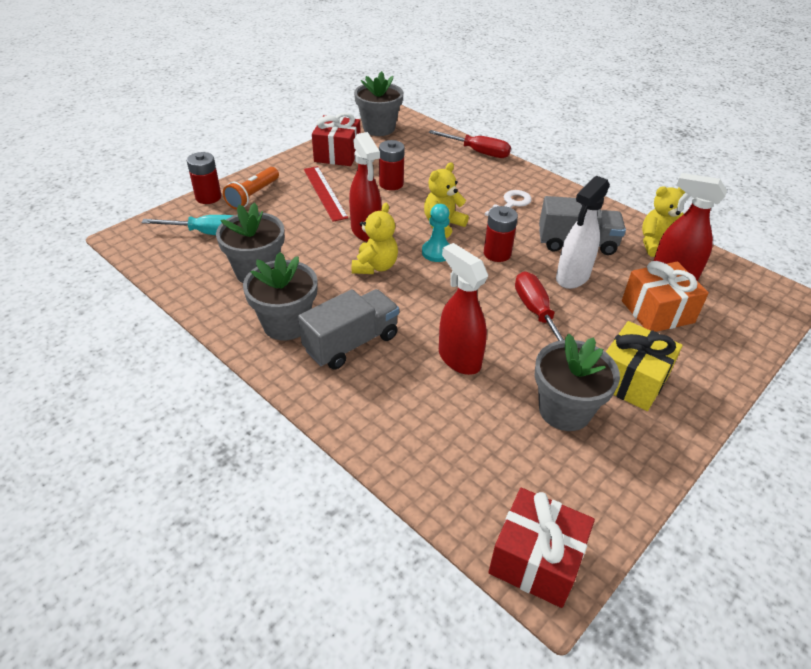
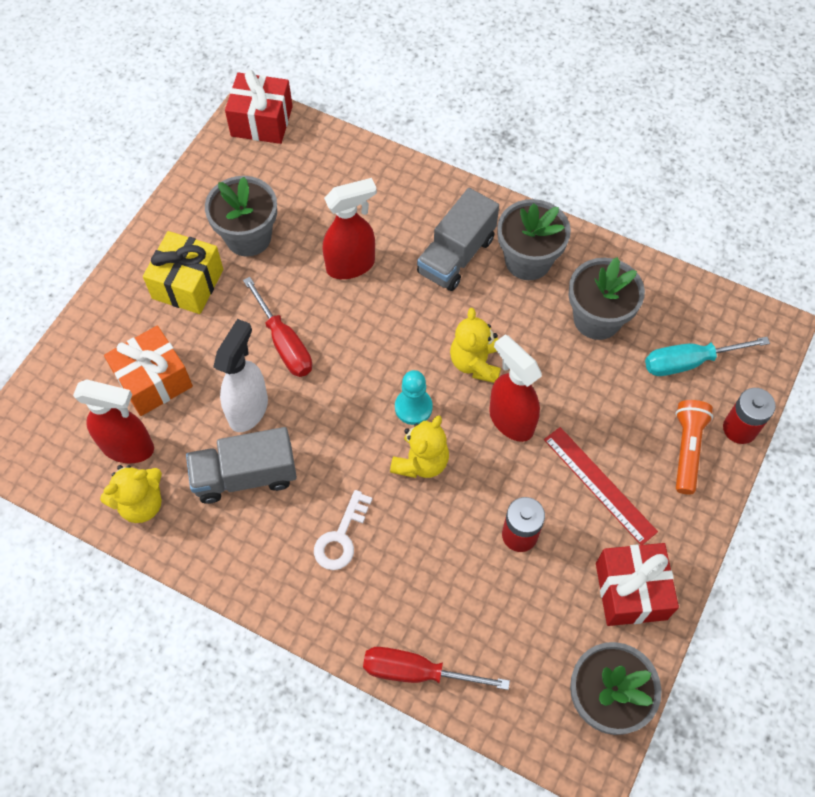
camera: 165 degrees right, 20 degrees up
red spray bottle [439,243,488,375] -> red spray bottle turned 60 degrees counterclockwise [323,178,377,279]
red battery [484,206,518,262] -> none

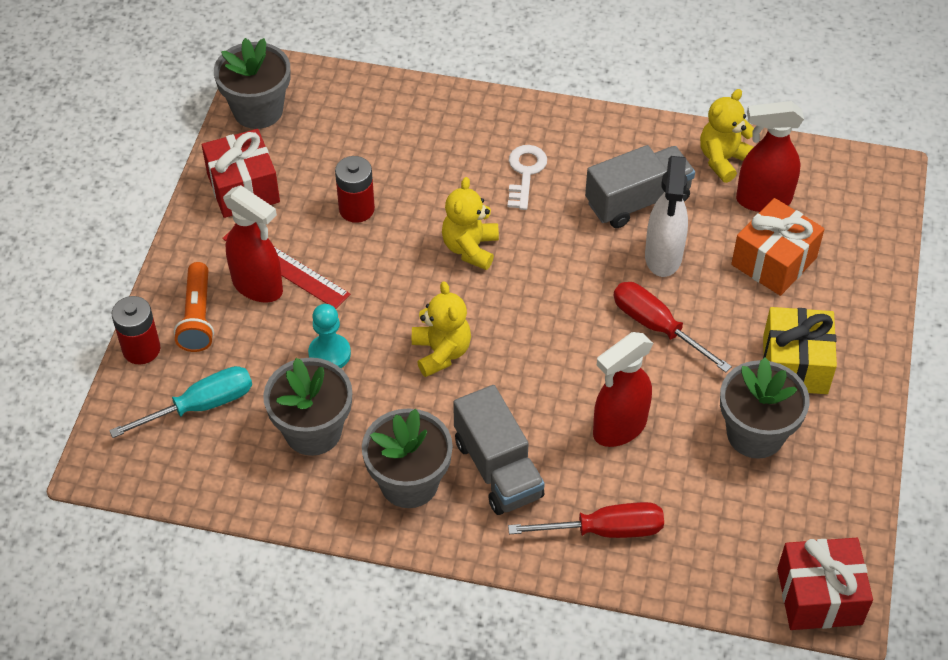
camera: 165 degrees right, 10 degrees down
red screwdriver [363,647,510,690] -> red screwdriver moved to [508,502,664,538]
turquoise pawn [395,370,433,425] -> turquoise pawn moved to [308,304,351,368]
grey truck [417,188,499,291] -> grey truck turned 135 degrees clockwise [453,385,545,515]
red spray bottle [489,334,542,442] -> red spray bottle moved to [223,185,283,302]

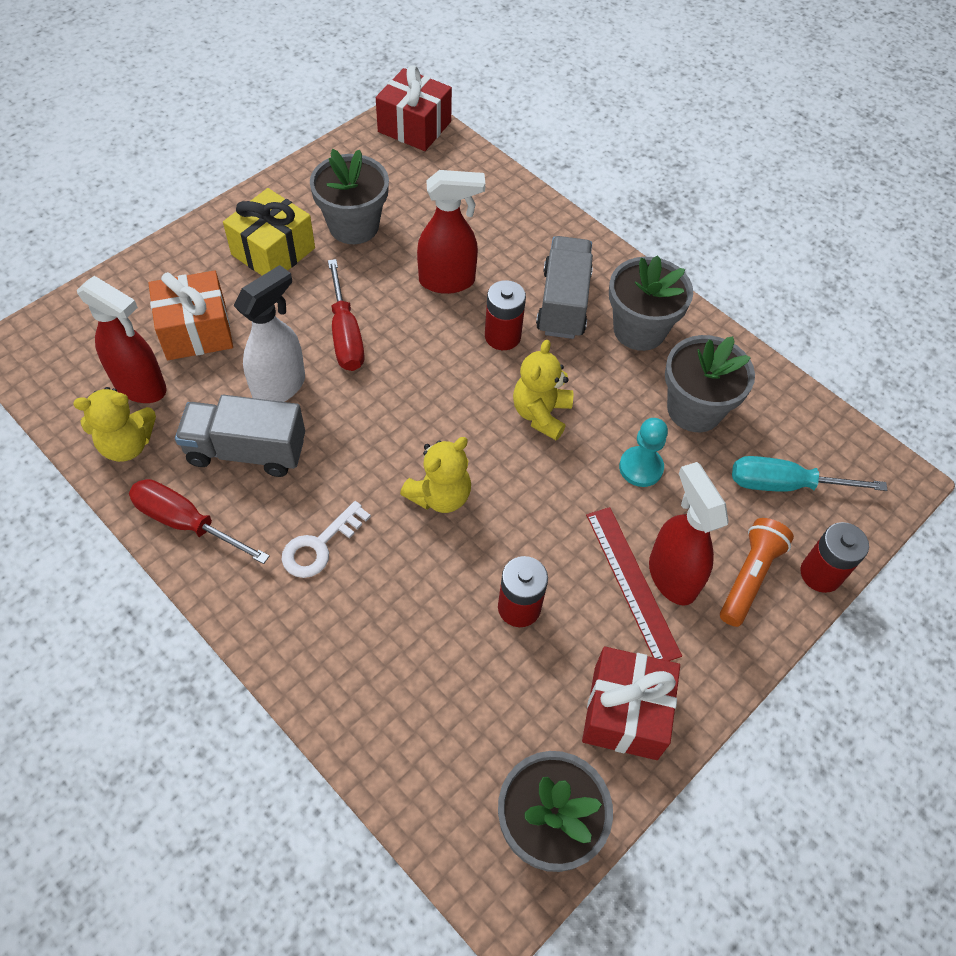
camera: 150 degrees left, 5 degrees up
red screwdriver [508,502,664,538] -> red screwdriver moved to [129,479,270,564]
none -> red battery [485,280,526,350]

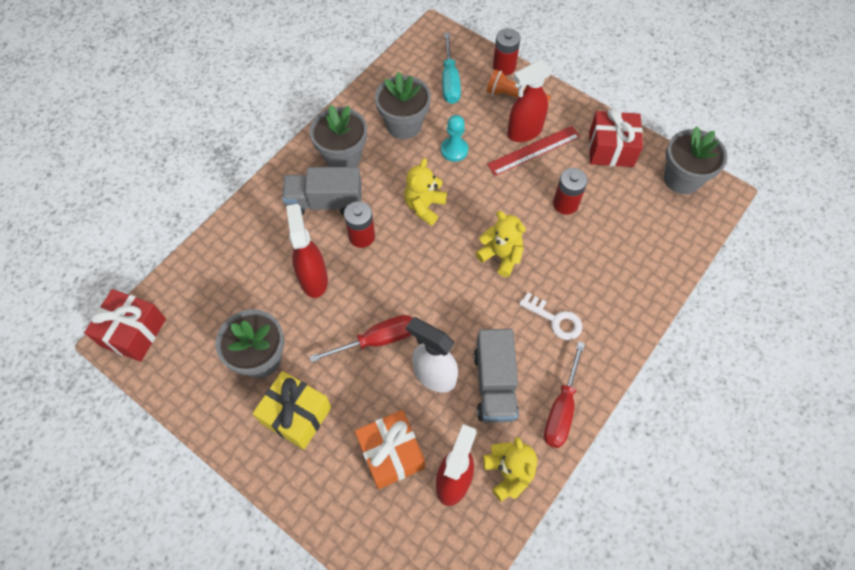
camera: 95 degrees left, 5 degrees up
yellow teddy bear [513,340,573,440] -> yellow teddy bear turned 105 degrees clockwise [404,158,447,225]

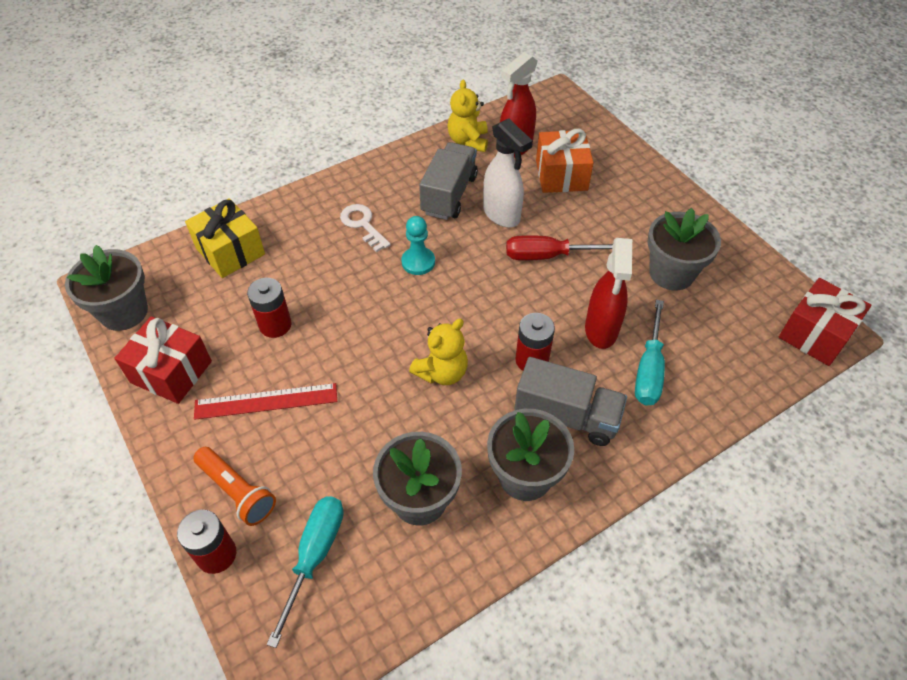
camera: 160 degrees left, 10 degrees down
yellow gift [252,371,332,450] -> yellow gift moved to [185,198,265,278]
turquoise pawn [441,115,468,162] -> turquoise pawn moved to [401,216,435,275]
yellow teddy bear [476,211,526,277] -> none
red spray bottle [507,59,553,142] -> none
red screwdriver [544,341,585,448] -> none
none -> turquoise screwdriver [635,300,665,405]

